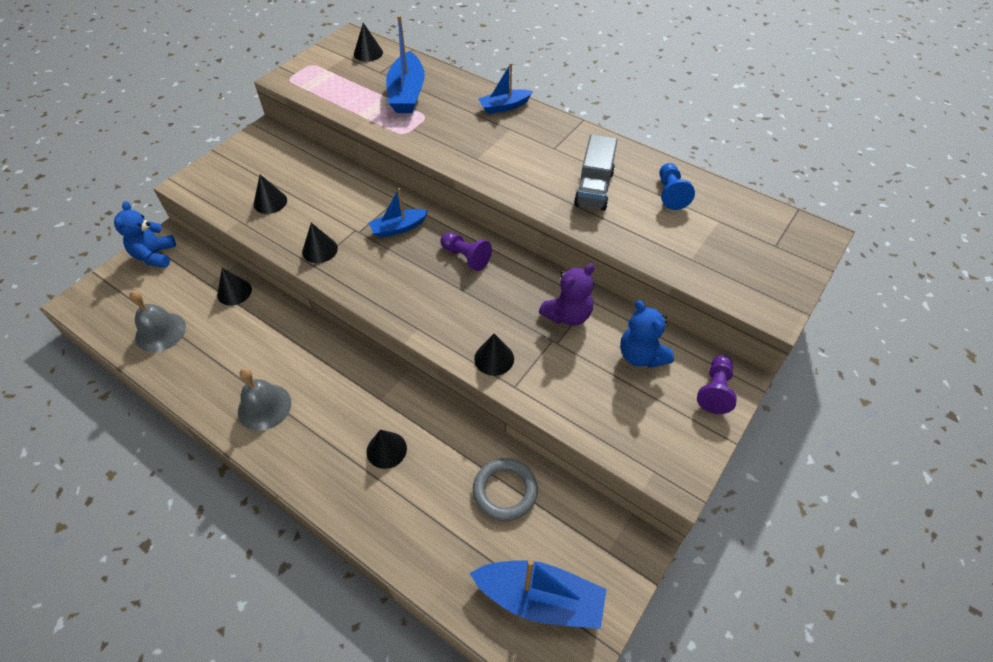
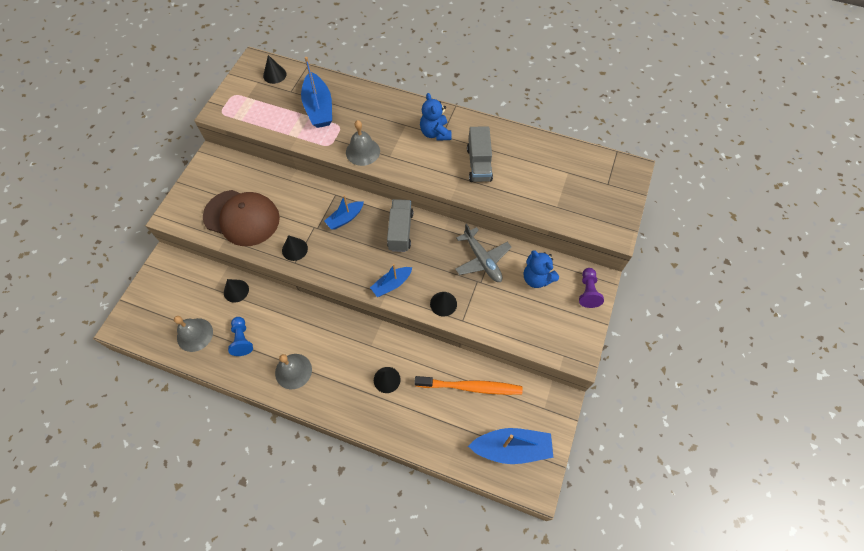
camera: 15 degrees left, 10 degrees up
blue teddy bear [114,201,176,268] -> blue teddy bear moved to [420,93,451,141]
black cone [254,174,287,214] -> brown cap [203,190,280,246]
purple pawn [440,232,492,271] -> grey truck [387,199,413,252]
grey ring [473,458,538,521] -> orange toothbrush [414,376,522,395]
blue boat [478,63,533,114] -> blue boat moved to [370,264,412,297]
purple teddy bear [539,263,595,326] -> grey plane [456,224,512,282]
blue pawn [659,163,695,210] -> blue pawn moved to [228,317,253,356]
none -> grey bell [346,120,380,166]

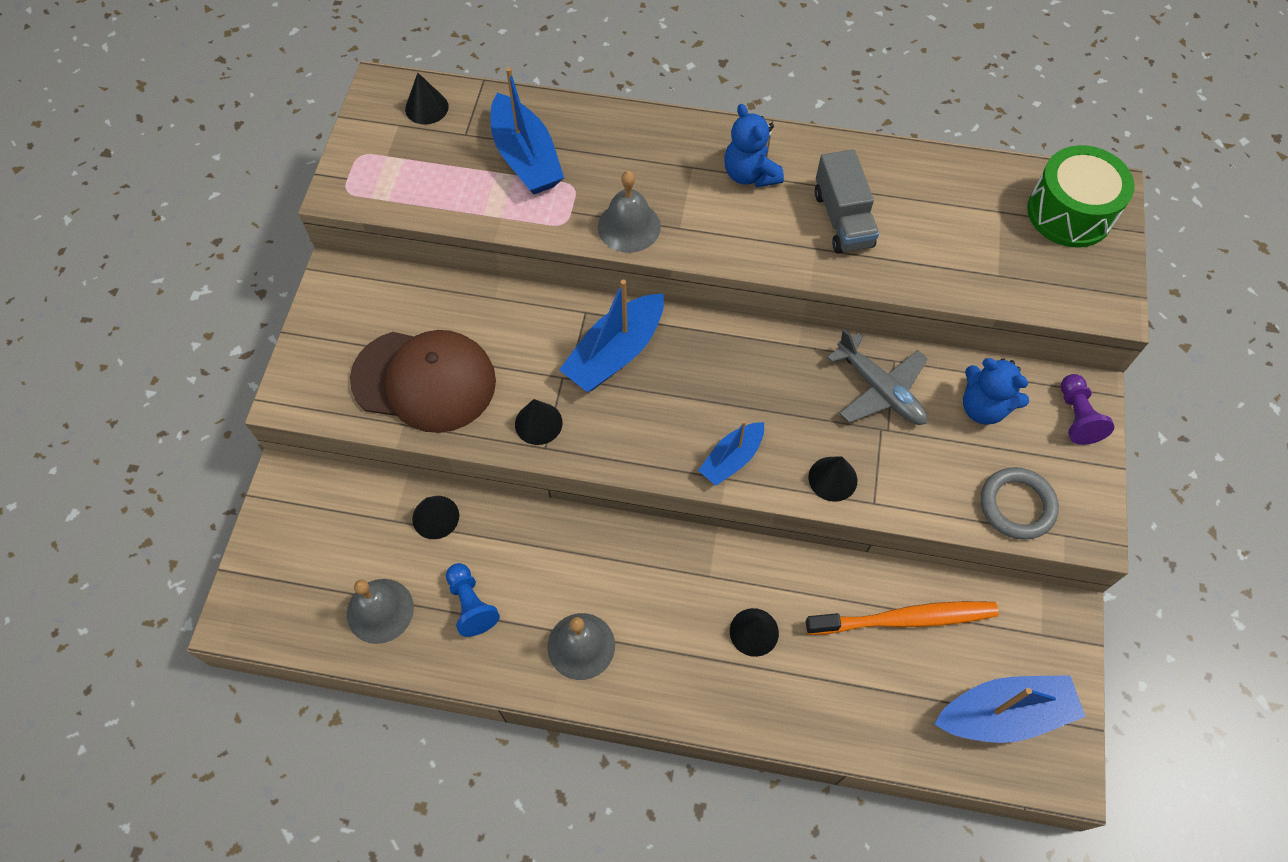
camera: 10 degrees left, 0 degrees up
blue boat [324,195,364,230] -> blue boat [559,280,664,392], size x1.65
grey truck [387,199,413,252] -> none
none -> grey ring [981,467,1059,540]
none -> green drum [1027,145,1134,248]

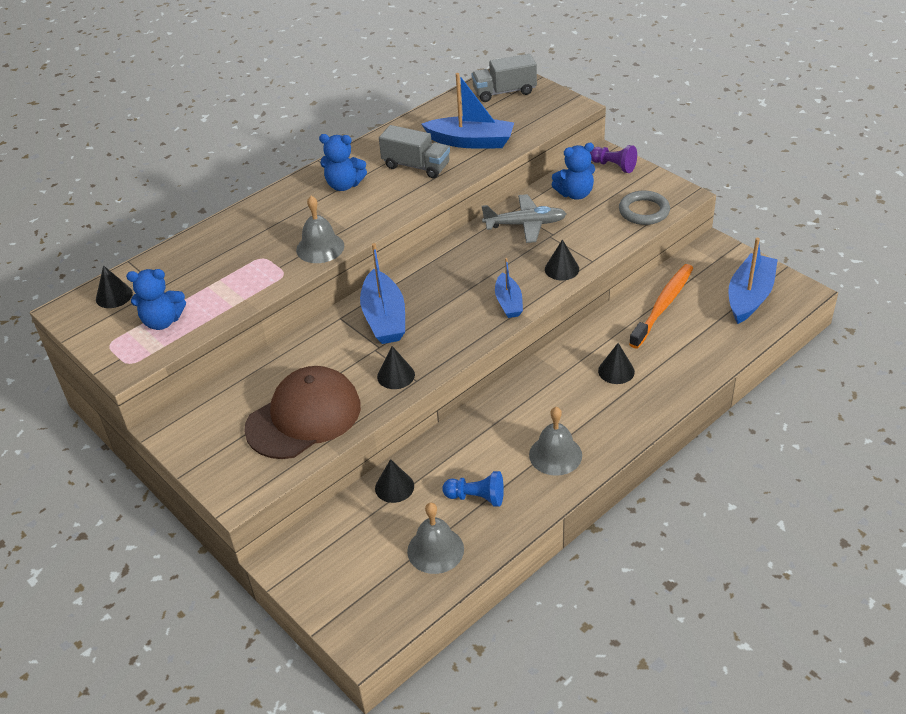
camera: 50 degrees left, 20 degrees down
blue boat [491,67,564,194] -> blue boat moved to [422,73,514,148]
green drum [1027,145,1134,248] -> grey truck [472,54,537,102]
none -> blue teddy bear [126,269,186,330]

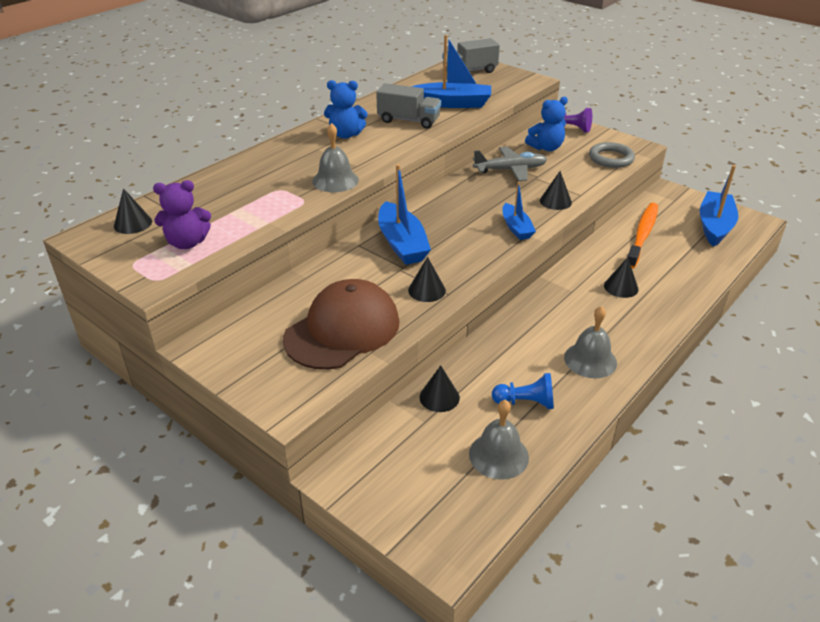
camera: 10 degrees left, 5 degrees down
blue teddy bear [126,269,186,330] -> purple teddy bear [153,180,211,249]

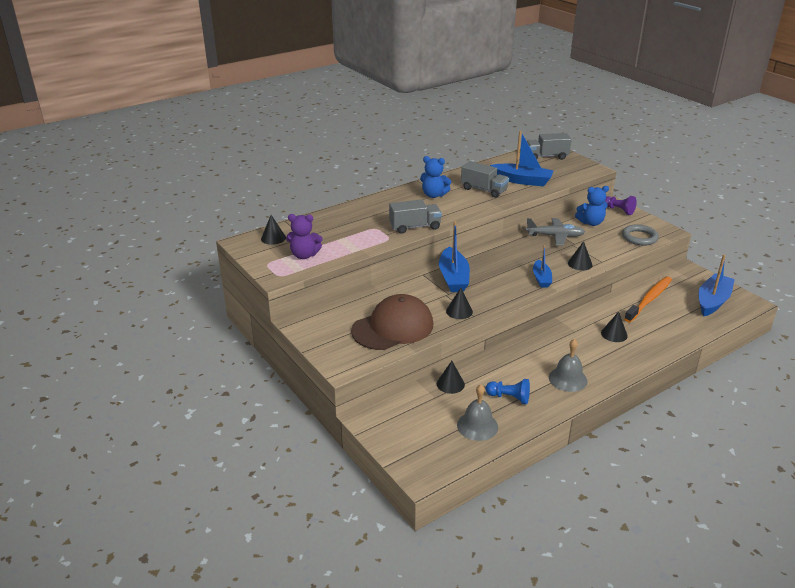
camera: 15 degrees right, 5 degrees down
grey bell [312,123,359,192] -> grey truck [389,200,442,234]

